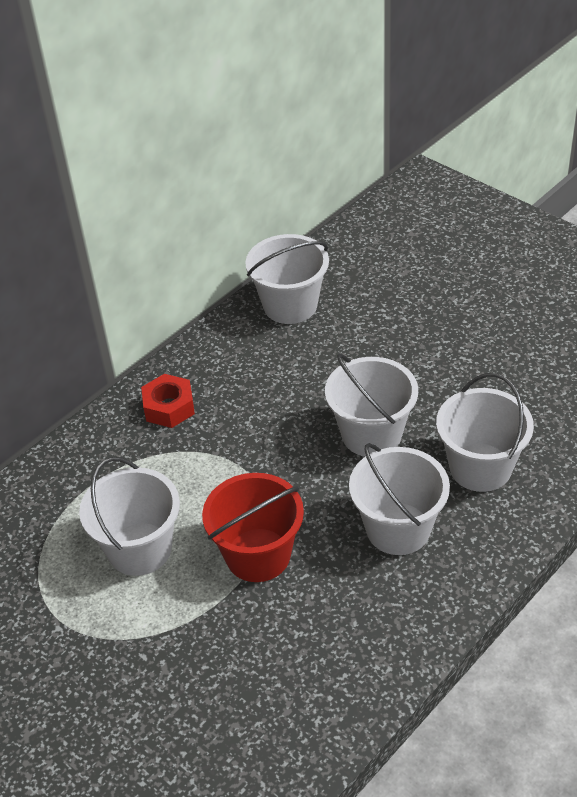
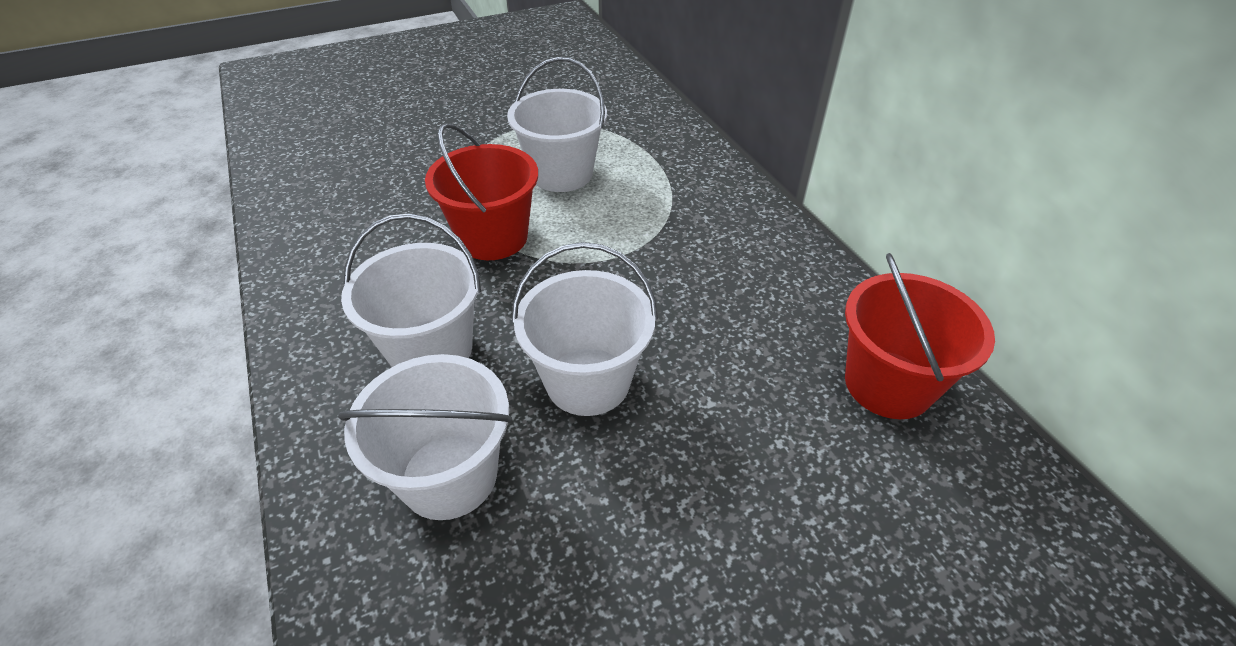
camera: 110 degrees right, 0 degrees up
red nut [141,374,195,428] -> none
white bucket [245,234,329,324] -> red bucket [845,253,995,419]

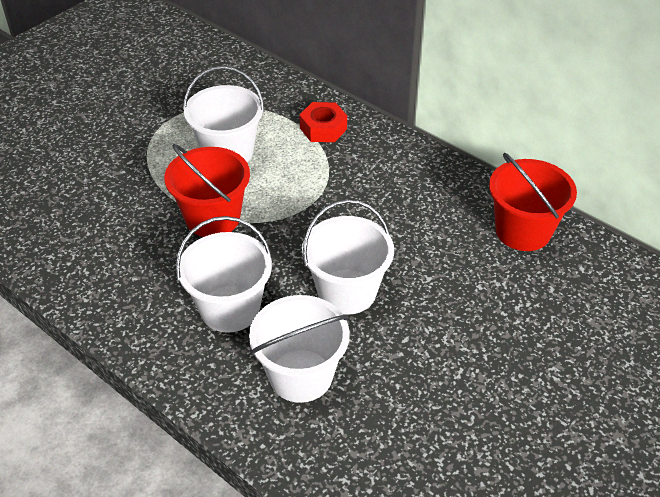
camera: 25 degrees left, 0 degrees up
none -> red nut [299,102,347,142]

